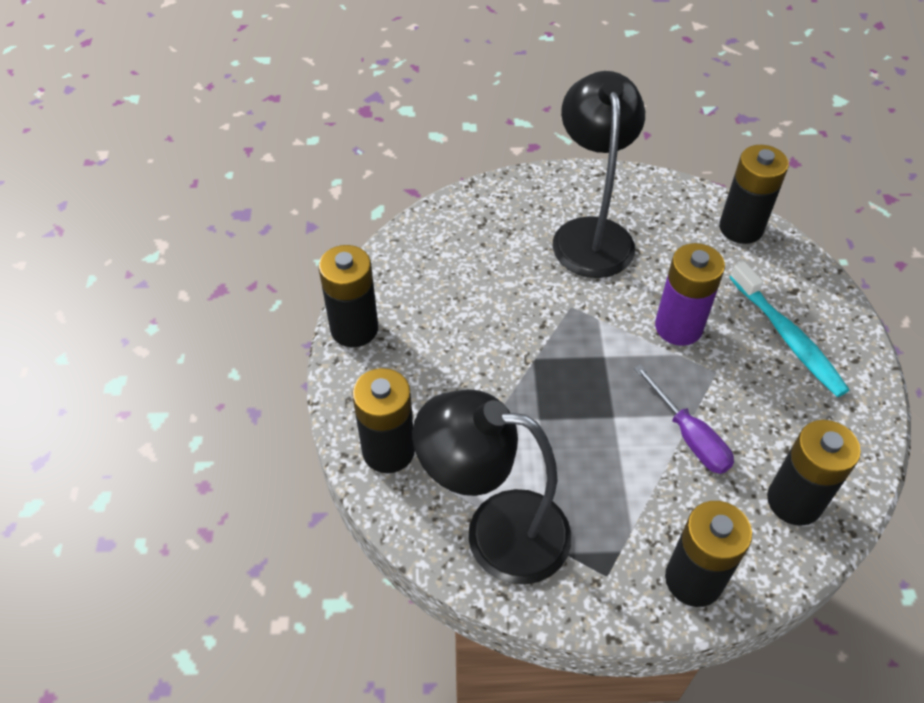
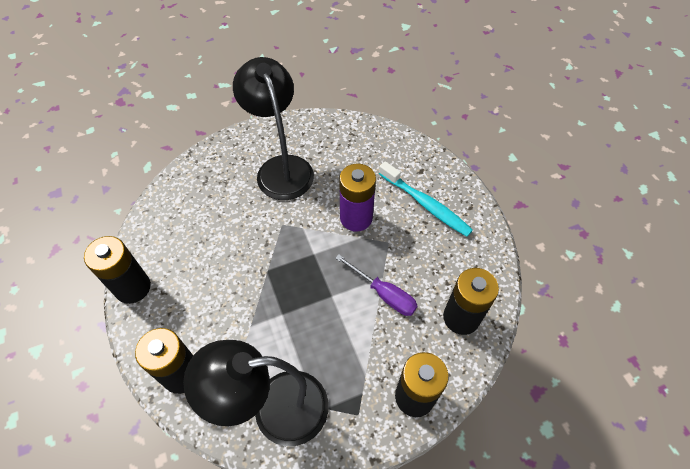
camera: 20 degrees left, 5 degrees up
black battery [719,145,789,244] -> none

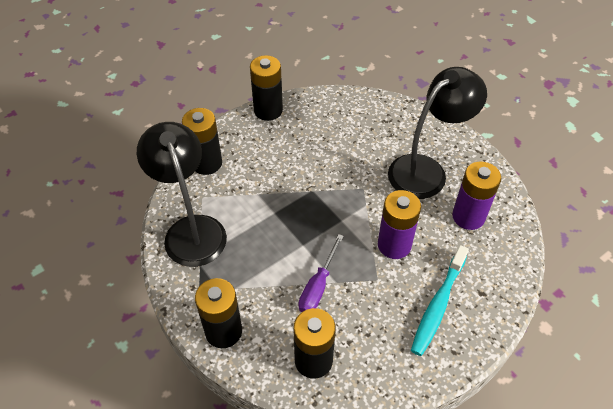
camera: 75 degrees right, 5 degrees down
none -> purple battery [452,162,501,230]

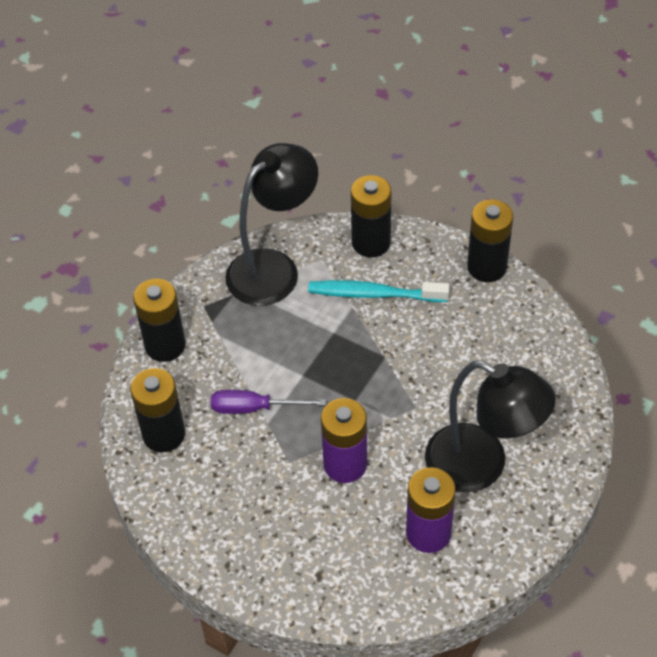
camera: 70 degrees right, 0 degrees up
turquoise toothbrush [411,245,469,356] -> turquoise toothbrush moved to [308,280,450,302]

